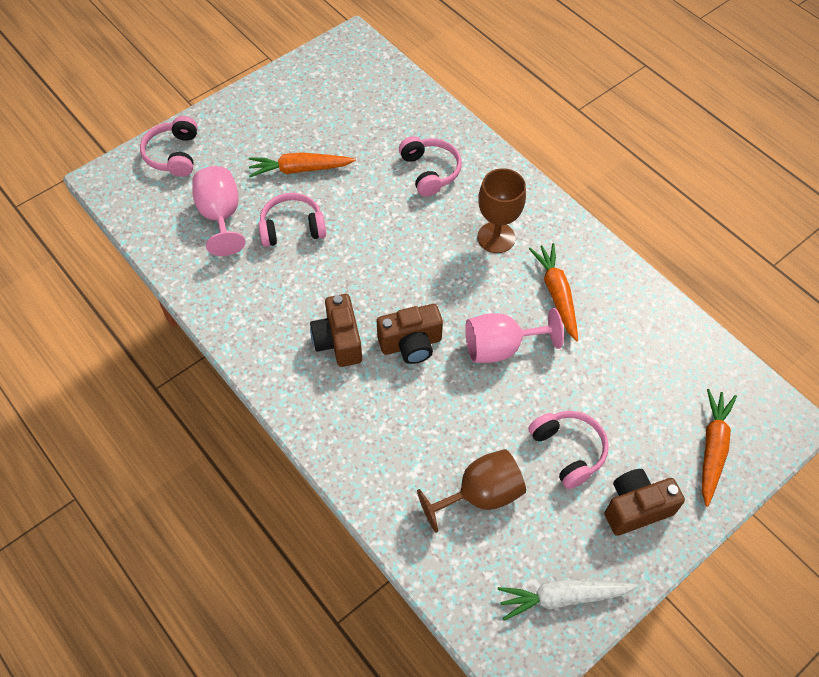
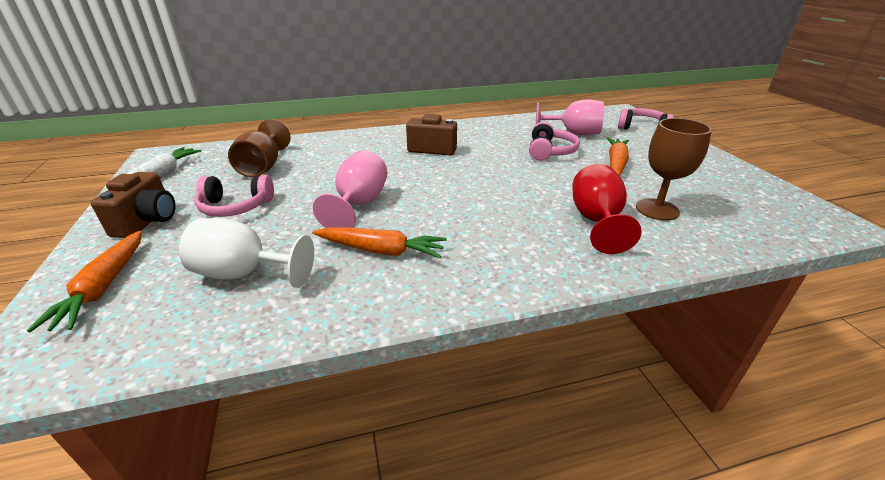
camera: 115 degrees right, 25 degrees down
brown camera [377,304,443,364] -> none
pink headphones [399,136,462,197] -> red goblet [572,164,642,254]
brown goblet [477,168,526,253] -> brown goblet moved to [636,118,712,220]
orange carrot [702,389,737,507] -> orange carrot turned 45 degrees clockwise [27,231,142,332]
none -> white goblet [179,218,314,288]

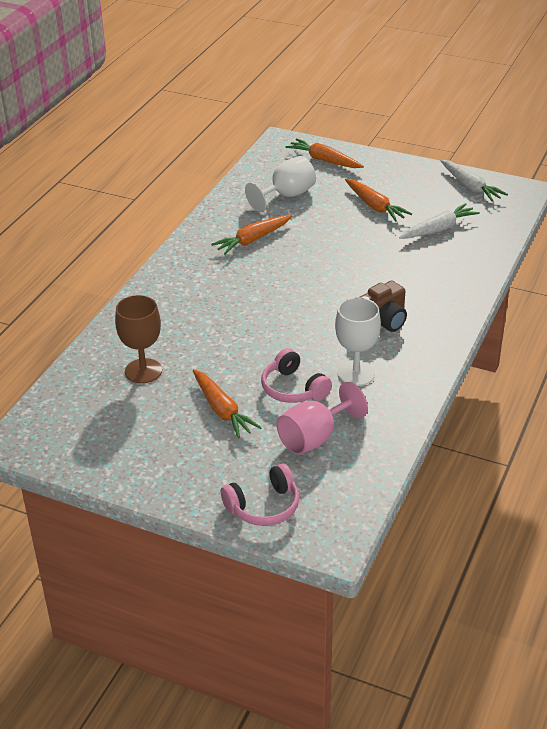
camera: 130 degrees right, 5 degrees up
brown camera [91,172,176,238] -> none
pink headphones [195,175,274,217] -> orange carrot [345,179,412,222]
brown goblet [228,119,291,177] -> white carrot [399,203,480,239]
pink goblet [313,150,388,228] -> none
red goblet [572,164,642,254] -> none
none -> white goblet [335,297,381,386]

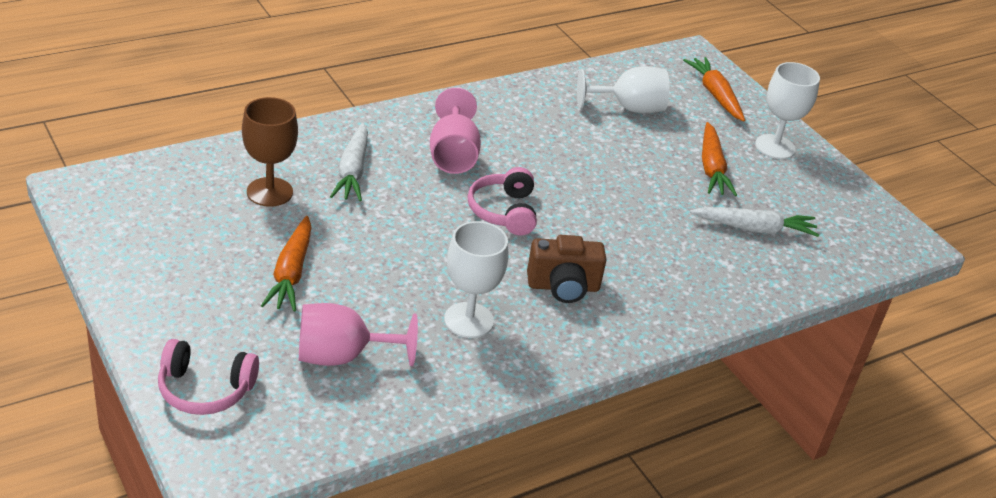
camera: 30 degrees right, 0 degrees up
orange carrot [211,214,293,255] -> none
pink headphones [261,348,332,403] -> pink headphones moved to [468,167,537,235]
white carrot [441,160,508,202] -> white carrot moved to [330,123,368,201]
none -> pink goblet [430,88,481,174]
none -> white goblet [755,62,820,159]

